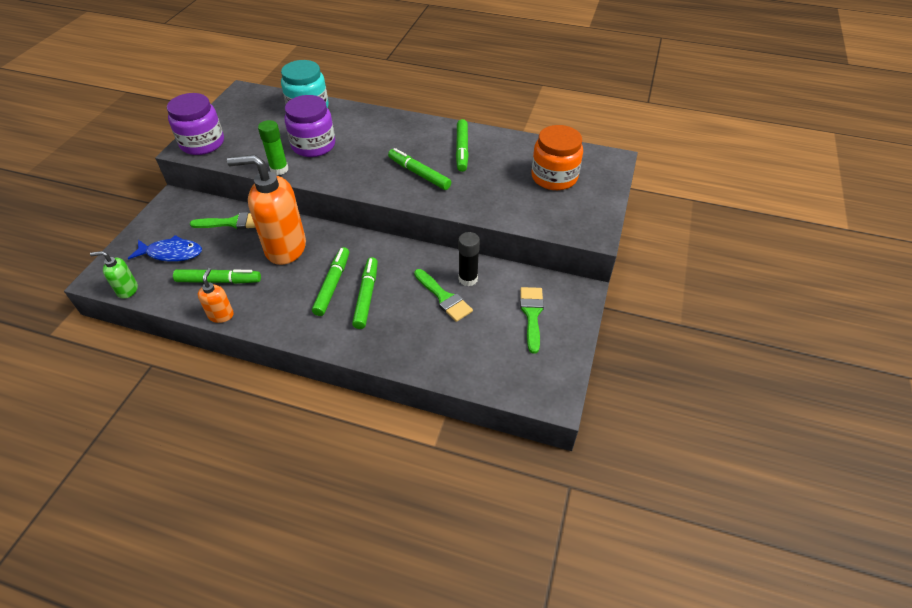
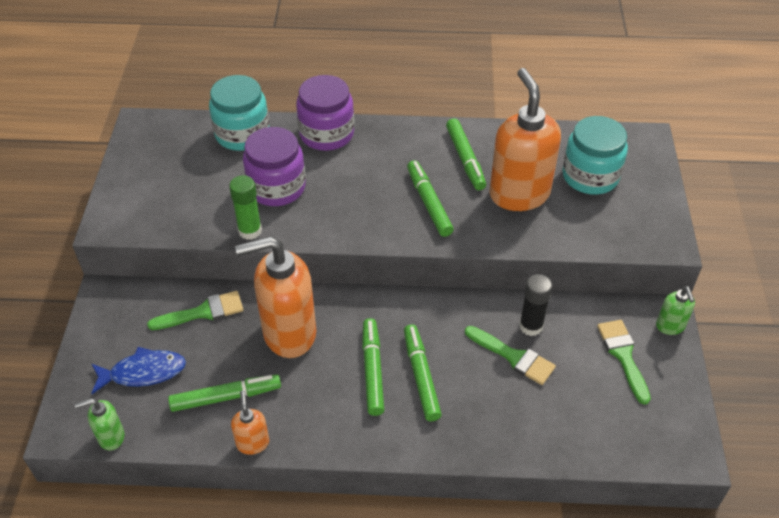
camera: 15 degrees left, 0 degrees up
purple jar [167,93,224,155] -> purple jar moved to [296,75,354,151]
green marker [388,148,451,190] -> green marker turned 45 degrees clockwise [407,160,454,237]
orange jar [531,125,583,190] -> turquoise jar [562,116,628,194]
none -> orange soap dispenser [489,68,561,211]
none -> green soap dispenser [656,286,695,335]

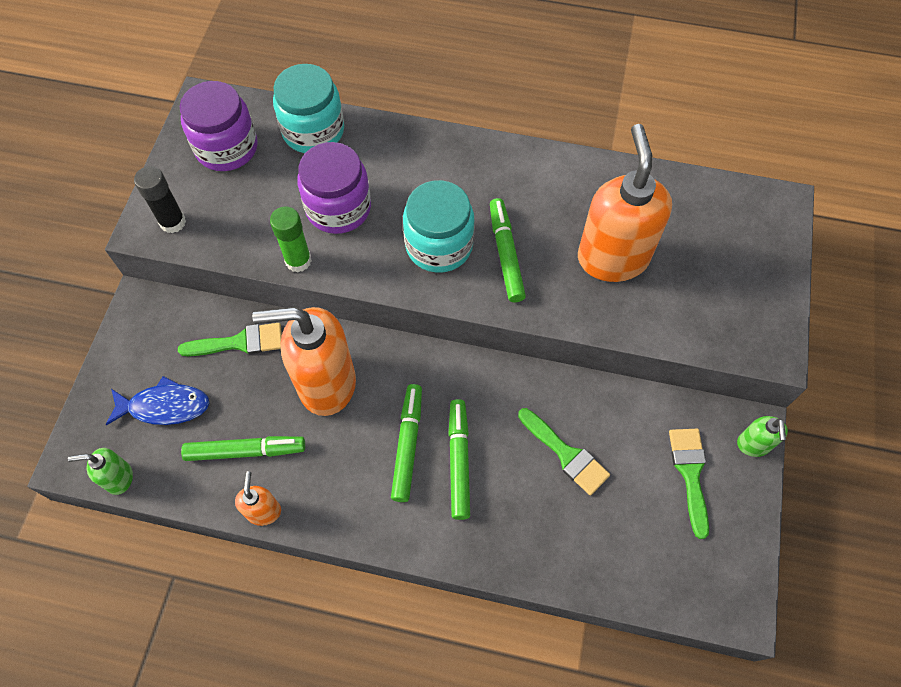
camera: 10 degrees right, 15 degrees up
purple jar [296,75,354,151] -> purple jar moved to [180,81,258,171]
green marker [446,118,486,190] -> none
black glue stick [519,274,553,336] -> black glue stick moved to [134,166,186,233]
turquoise jar [562,116,628,194] -> turquoise jar moved to [403,180,475,273]

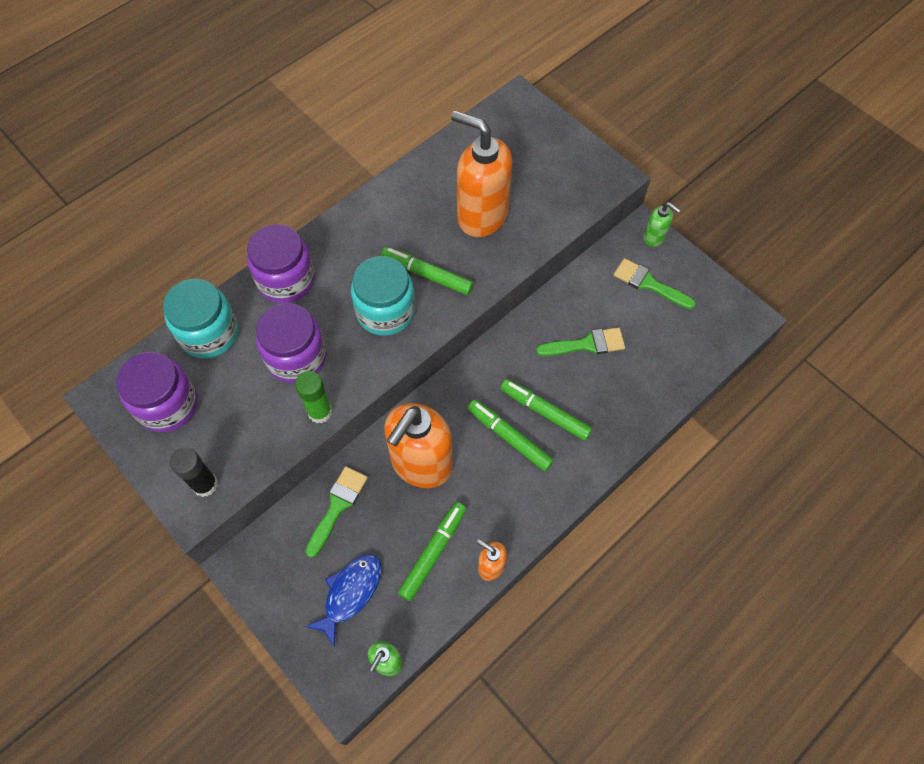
camera: 55 degrees left, 0 degrees up
none -> purple jar [247,224,315,303]

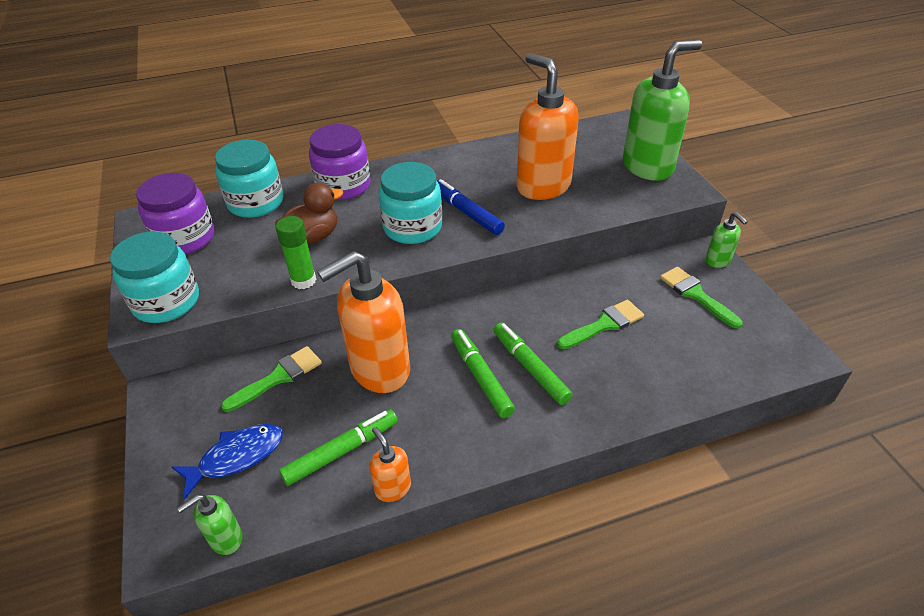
camera: 25 degrees right, 20 degrees down
black glue stick [170,447,218,497] -> turquoise jar [110,231,199,323]
purple jar [256,303,327,383] -> brown duck [275,183,343,245]
green marker [381,247,474,295] -> blue marker [437,179,505,235]
green brush [536,327,625,356] -> green brush turned 45 degrees counterclockwise [557,300,644,349]
none -> green soap dispenser [623,40,702,181]

